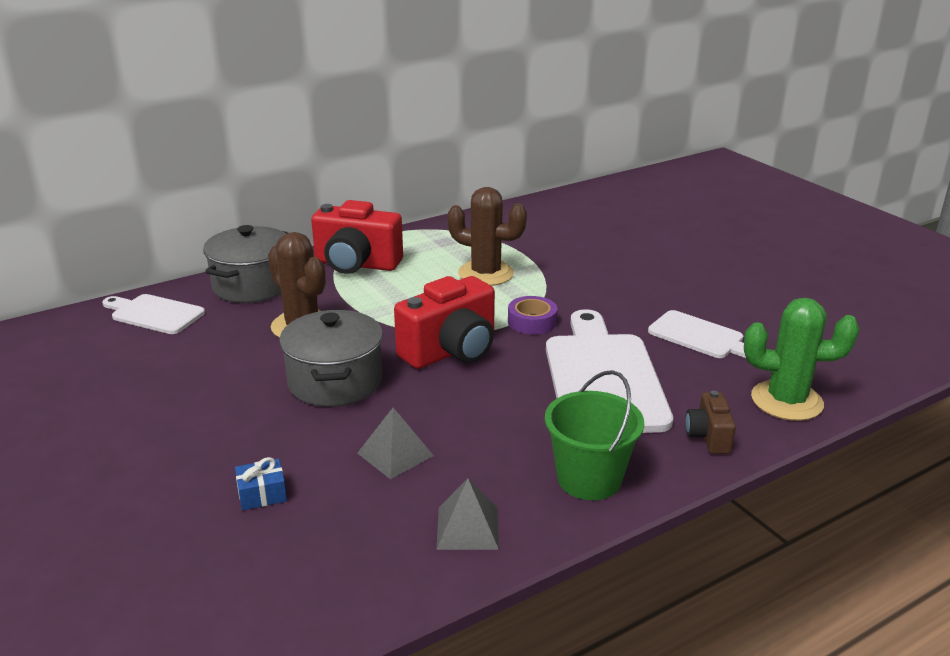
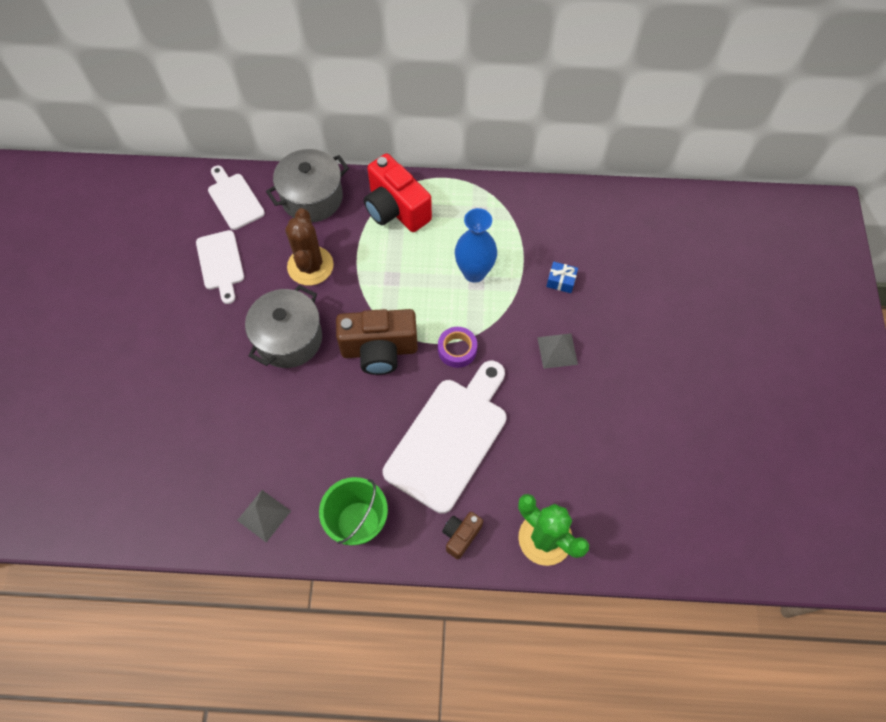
camera: 35 degrees right, 35 degrees up
blue gift [235,457,287,510] -> blue gift moved to [546,262,578,293]
grey pyramid [357,408,434,479] -> grey pyramid moved to [537,334,578,369]
red camera [394,276,495,369] -> brown camera [336,309,418,375]
brown cactus [447,187,527,286] -> blue vase [455,208,497,283]
white cutting board [648,310,746,358] -> white cutting board moved to [196,230,244,304]

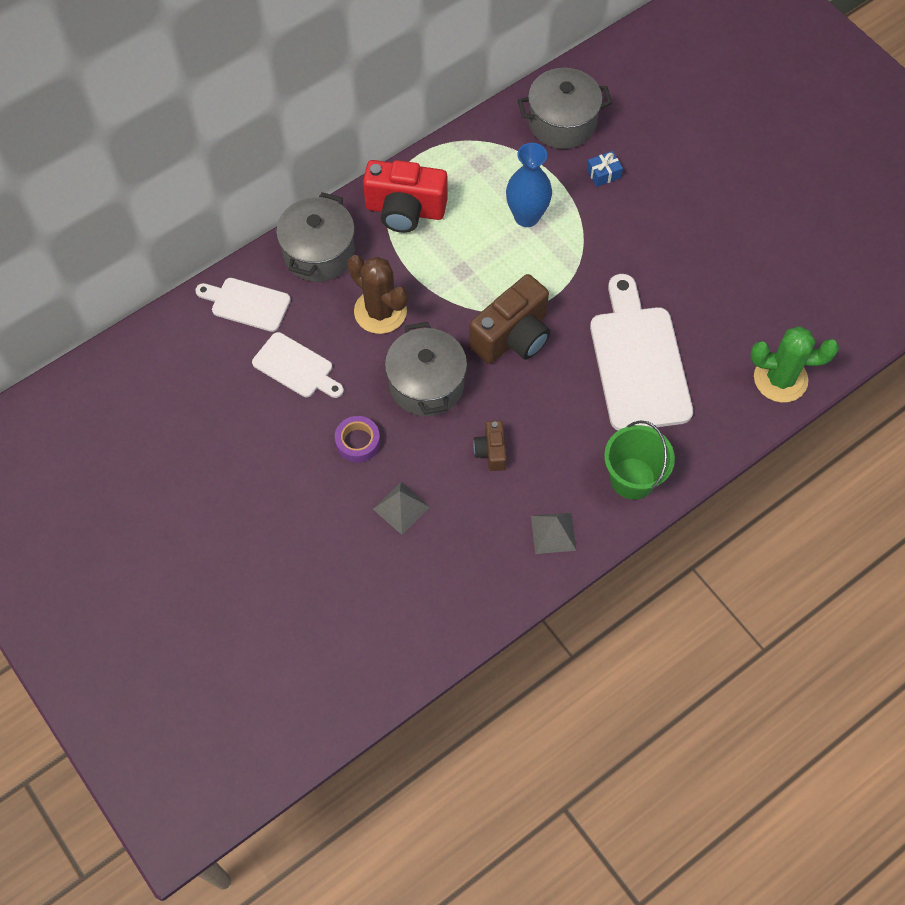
camera: 40 degrees left, 0 degrees up
purple tape [438,327,477,368] -> purple tape moved to [335,416,380,463]
brown camera [442,512,483,559] -> brown camera moved to [473,420,507,471]
grey pyramid [537,334,578,369] -> grey pyramid moved to [373,482,430,535]
none -> grey pot [518,68,612,149]

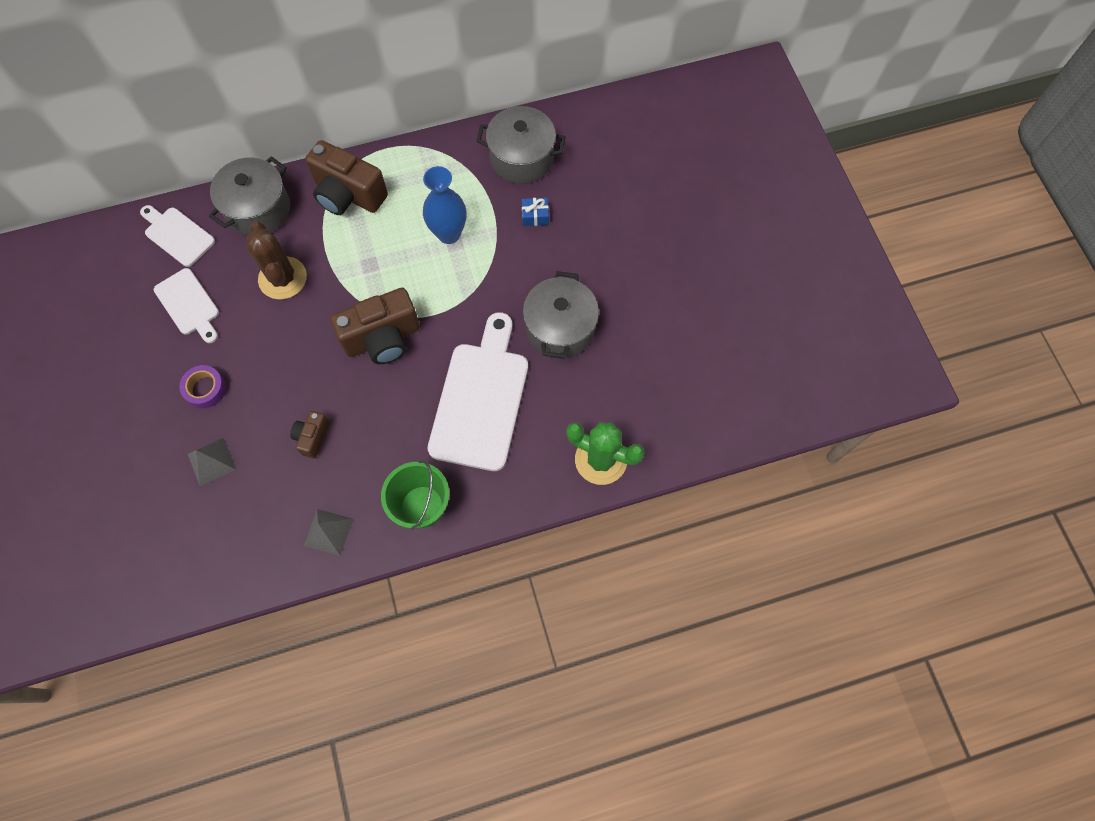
camera: 20 degrees right, 5 degrees up
red camera [363,160,448,233] -> brown camera [305,140,388,215]
grey pot [385,322,467,416] -> grey pot moved to [523,271,599,359]

